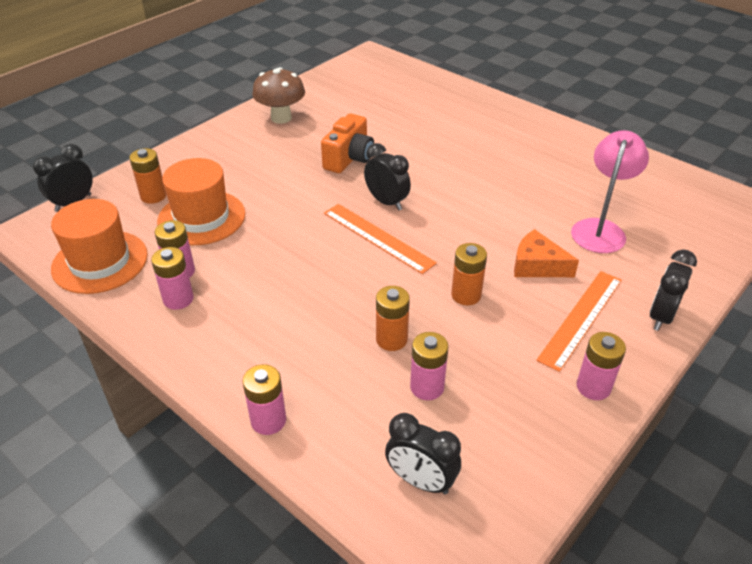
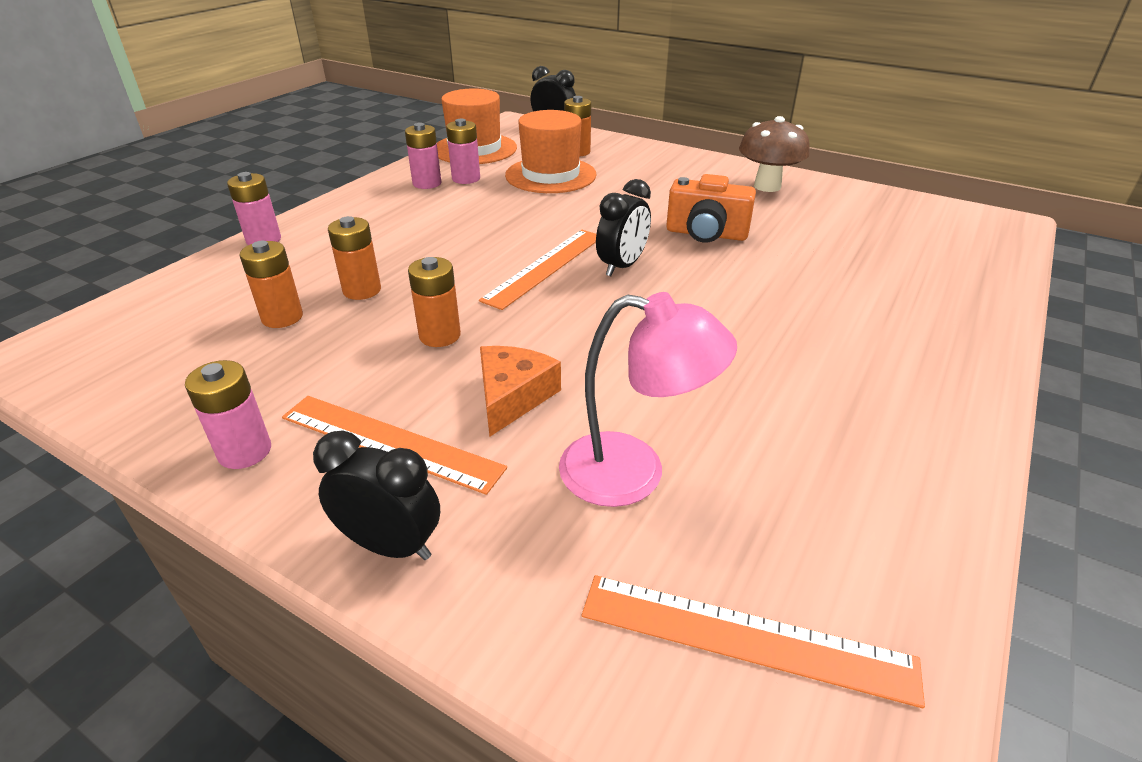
camera: 80 degrees right, 5 degrees down
black clock [385,413,461,494] -> none
pink battery [410,332,449,400] -> orange battery [239,241,303,328]
none -> orange ruler [582,575,925,709]

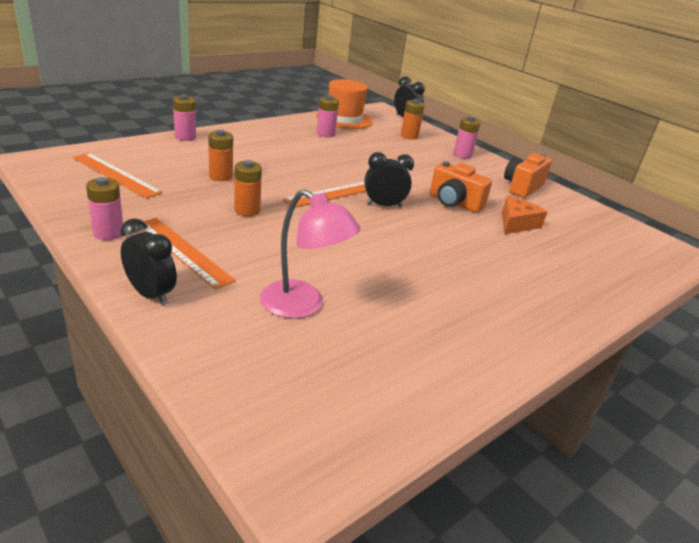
camera: 15 degrees right, 5 degrees down
orange battery [239,241,303,328] -> none
pink battery [405,123,441,189] -> pink battery moved to [454,116,480,158]
orange cheese [480,346,561,436] -> orange cheese moved to [502,196,547,234]
orange hat [505,110,597,193] -> none
orange ruler [582,575,925,709] -> orange ruler moved to [72,153,163,198]
black clock [596,179,651,276] -> black clock turned 150 degrees counterclockwise [364,152,414,207]
brown mushroom [739,116,810,192] -> orange camera [504,153,552,198]

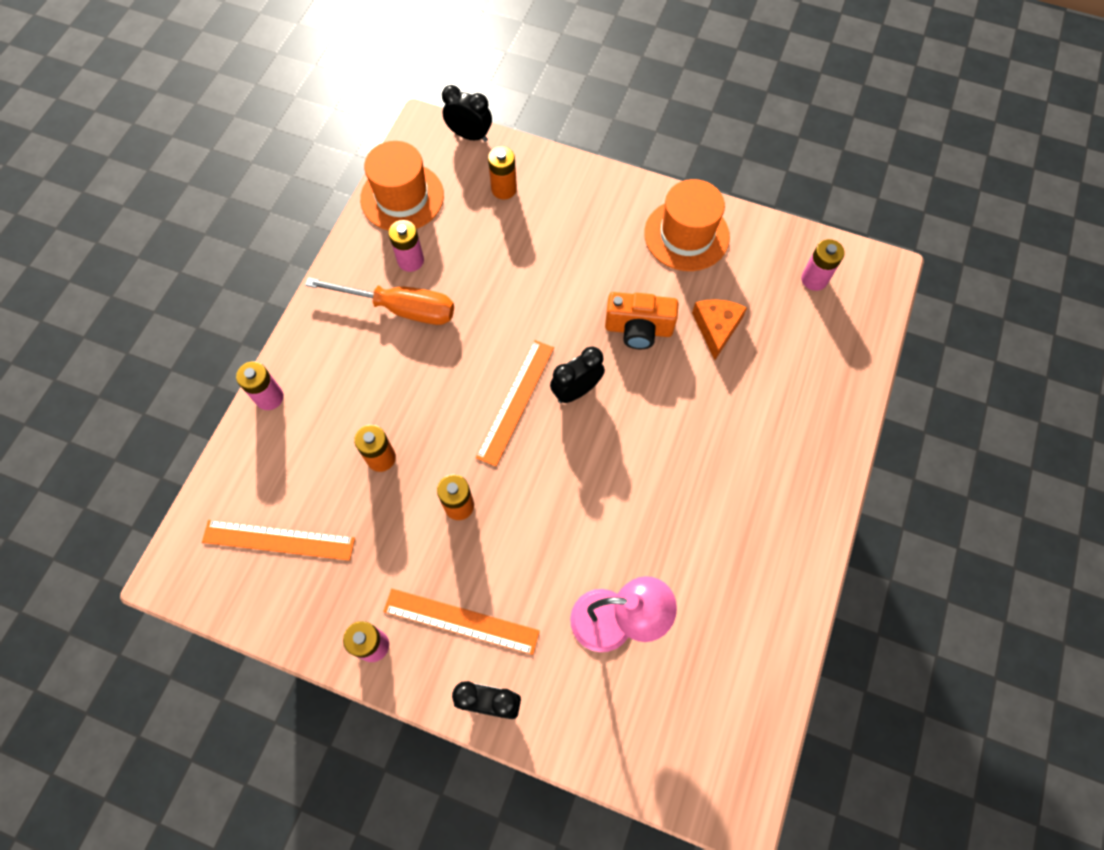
camera: 25 degrees left, 35 degrees up
pink battery [454,116,480,158] -> pink battery moved to [801,239,845,291]
orange camera [504,153,552,198] -> orange hat [644,179,730,271]
none -> orange screwdriver [305,277,454,325]

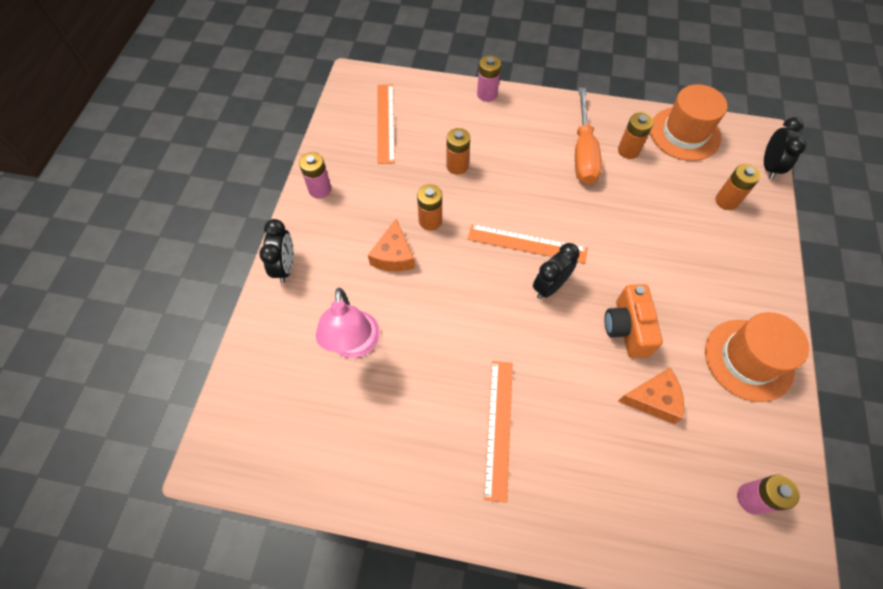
camera: 80 degrees right, 5 degrees down
orange ruler [383,588,540,655] -> orange ruler moved to [484,361,513,503]
pink battery [388,220,424,272] -> orange battery [618,113,653,159]
black clock [550,347,605,403] -> black clock turned 90 degrees counterclockwise [533,243,580,299]
none -> orange cheese [368,219,415,271]

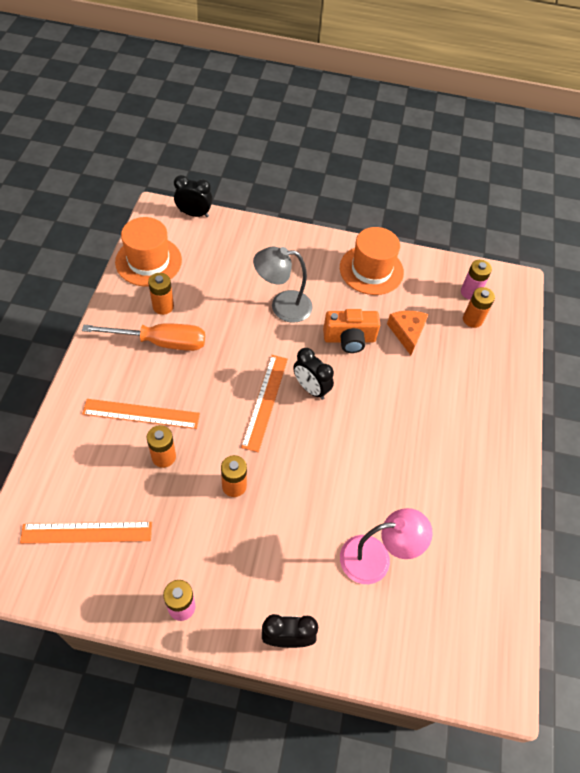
camera: 95 degrees left, 5 degrees down
orange cheese [368,219,415,271] -> none
pink battery [477,55,501,102] -> none
orange ruler [484,361,513,503] -> orange ruler moved to [82,399,200,429]
orange battery [715,164,761,210] -> orange battery moved to [463,287,495,328]
none -> grey lamp [253,247,313,323]

